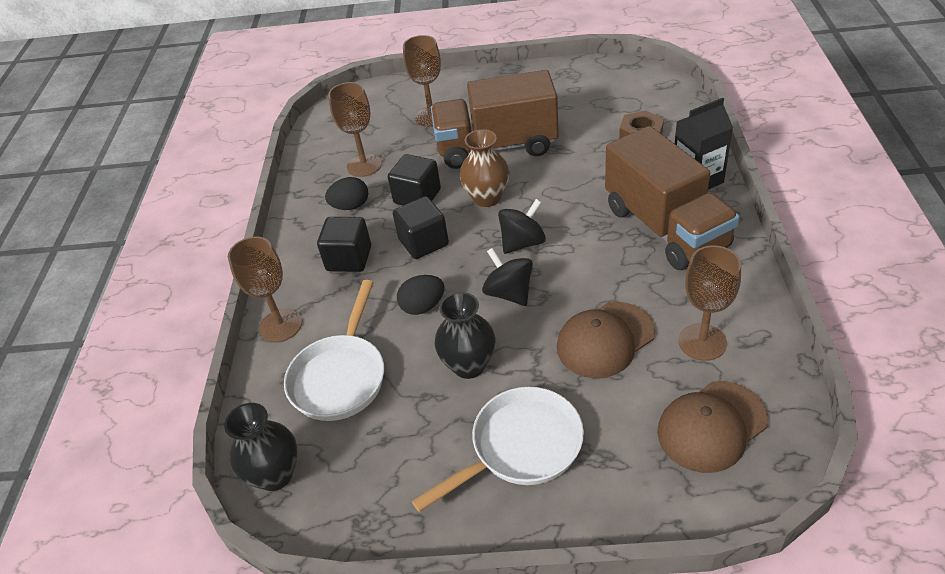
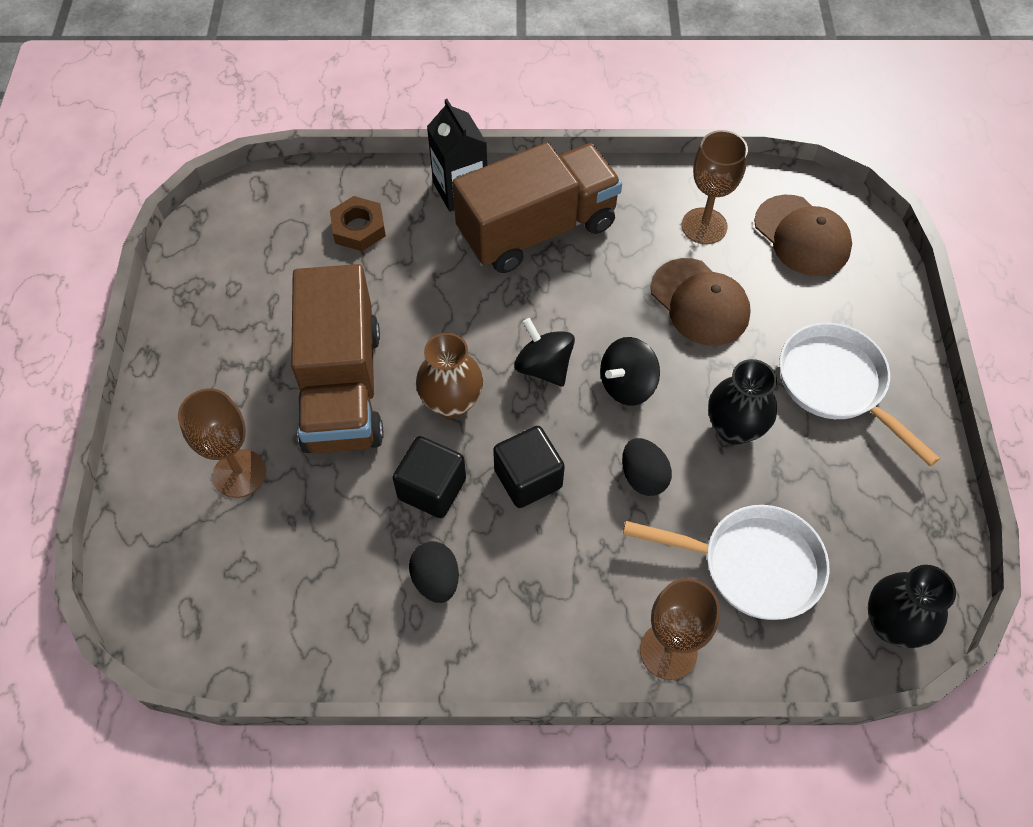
camera: 95 degrees left, 15 degrees up
black cube [317,217,371,272] -> none
brown goblet [328,82,382,177] -> none

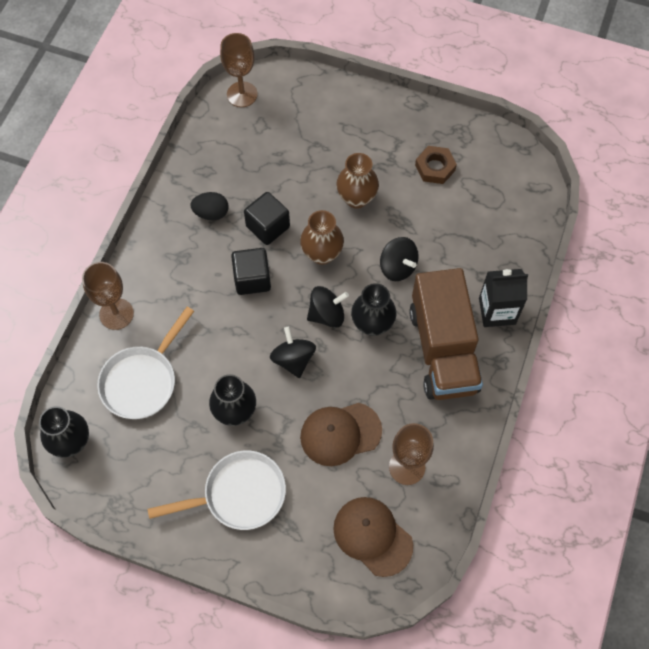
camera: 110 degrees right, 5 degrees up
brown goblet [178,388,266,498] -> brown goblet moved to [220,33,257,107]
brown truck [291,264,384,453] -> brown vase [336,153,379,209]
brown nut [330,196,386,251] -> brown nut moved to [415,146,457,184]
black egg [622,438,672,496] -> none
brown cap [754,195,852,276] -> brown cap turned 60 degrees clockwise [333,497,413,577]
none -> black vase [351,283,397,336]
none -> black spinning top [380,237,419,281]

